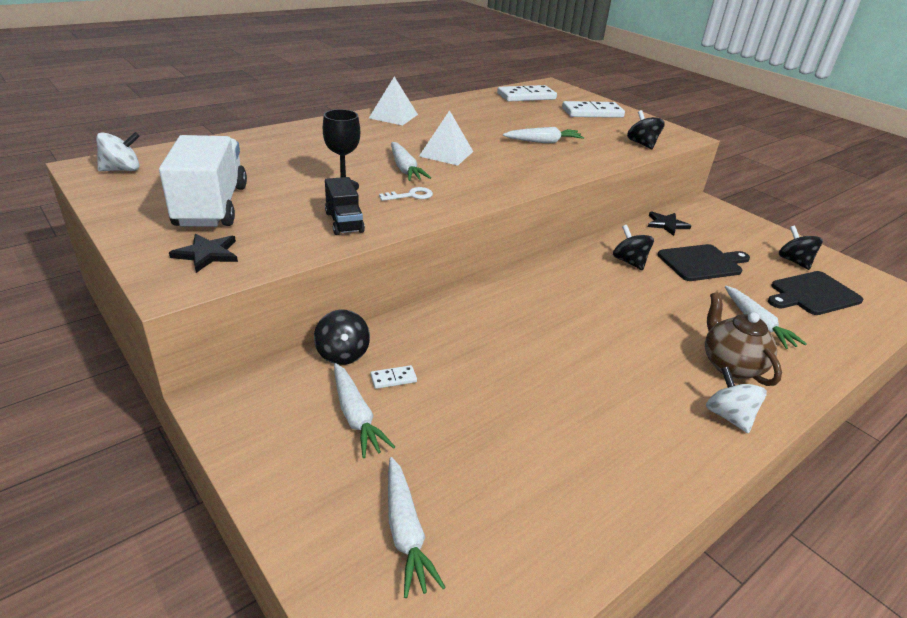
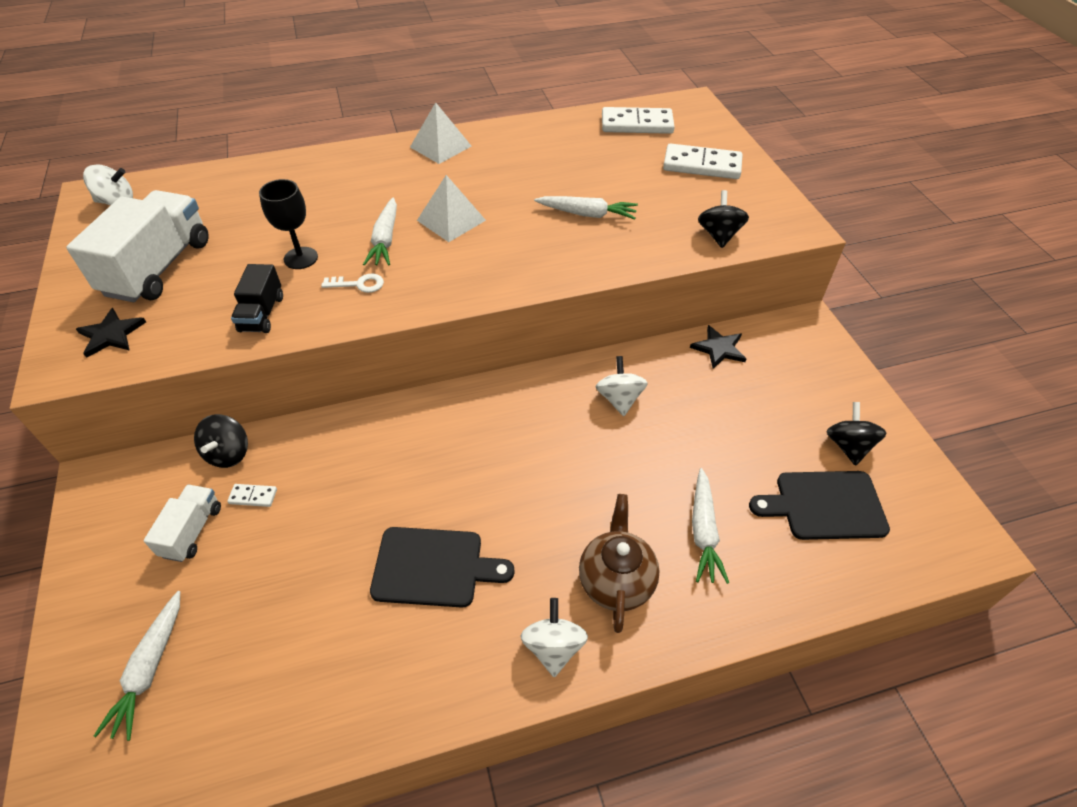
camera: 25 degrees right, 15 degrees up
white carrot [334,363,395,458] -> white truck [143,484,221,562]
black spinning top [613,225,654,270] -> white spinning top [596,356,648,416]
black cutting board [658,244,750,281] -> black cutting board moved to [370,527,514,608]

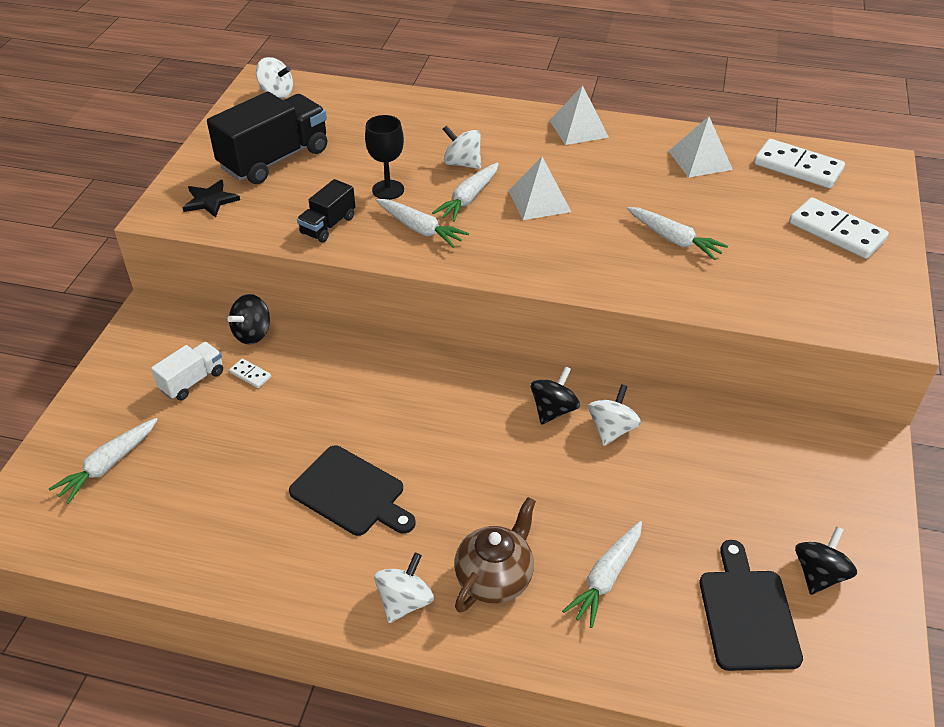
camera: 30 degrees right, 5 degrees down
white truck [66,190,209,302] -> black truck [207,91,327,184]
white key [321,274,384,293] -> white carrot [376,199,469,248]
black star [690,325,746,369] -> none
black spinning top [698,190,749,248] -> black spinning top moved to [531,366,580,425]
black cutting board [749,471,890,540] -> black cutting board turned 60 degrees clockwise [700,540,803,671]
none -> white spinning top [443,125,481,169]
none -> white pyramid [669,116,733,178]

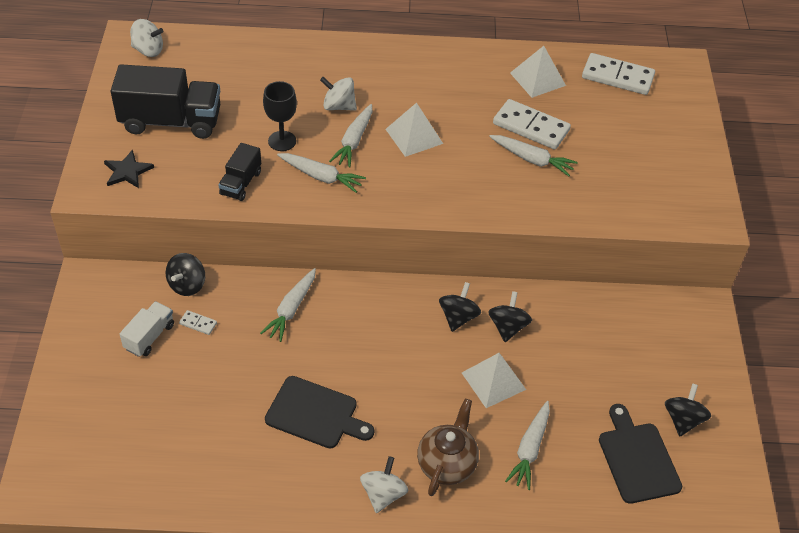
camera: 15 degrees left, 5 degrees up
white carrot [49,418,158,504] -> white carrot moved to [260,268,316,342]
black truck [207,91,327,184] -> black truck turned 60 degrees clockwise [111,64,220,139]
white pyramid [549,85,609,145] -> white pyramid moved to [462,353,526,408]
white spinning top [588,384,641,446] -> black spinning top [488,291,532,342]
white domino [789,198,889,259] -> white domino moved to [493,99,571,150]

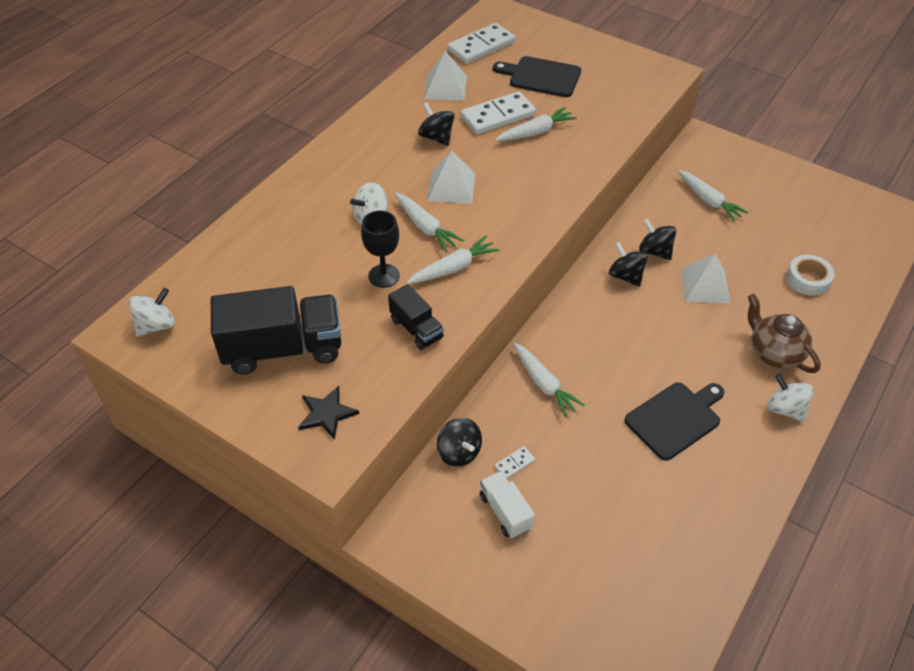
camera: 55 degrees left, 0 degrees up
black truck [111,64,220,139] -> black truck turned 45 degrees clockwise [211,286,341,374]
white carrot [505,401,550,490] -> white carrot moved to [678,170,748,222]
black cutting board [599,404,682,504] -> black cutting board moved to [493,56,581,97]
black spinning top [665,383,711,436] -> black spinning top moved to [418,102,455,146]
none -> white tape [786,255,835,296]

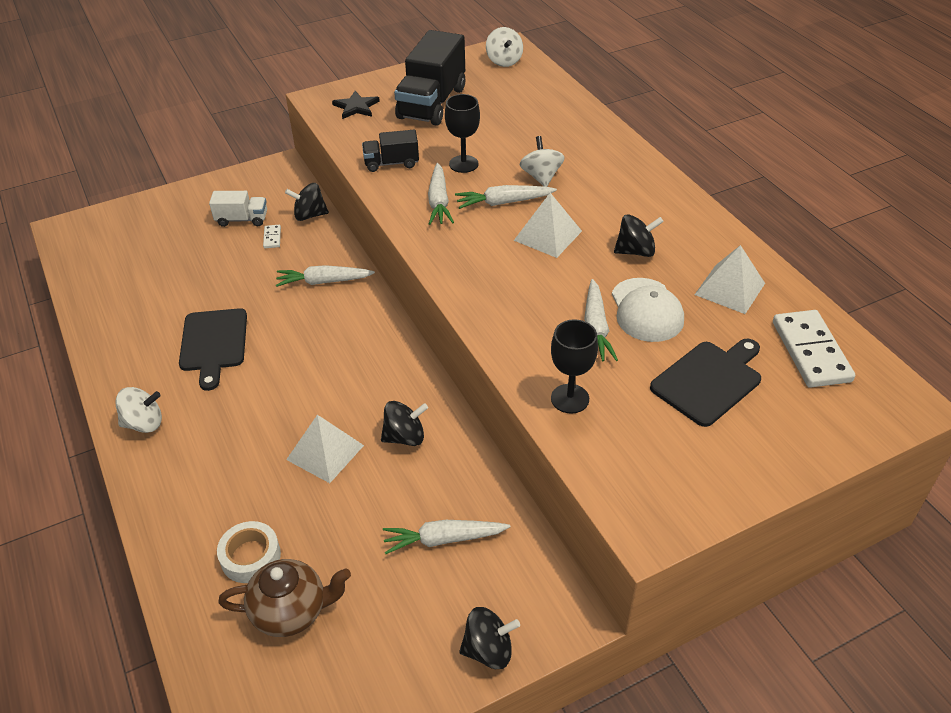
camera: 120 degrees right, 5 degrees down
white domino [461,91,536,134] -> white cap [612,278,684,342]
black spinning top [609,242,648,287] -> black spinning top moved to [459,607,520,669]
brown teapot [748,294,821,373] -> brown teapot moved to [218,559,351,637]
none -> black goblet [551,319,598,414]

